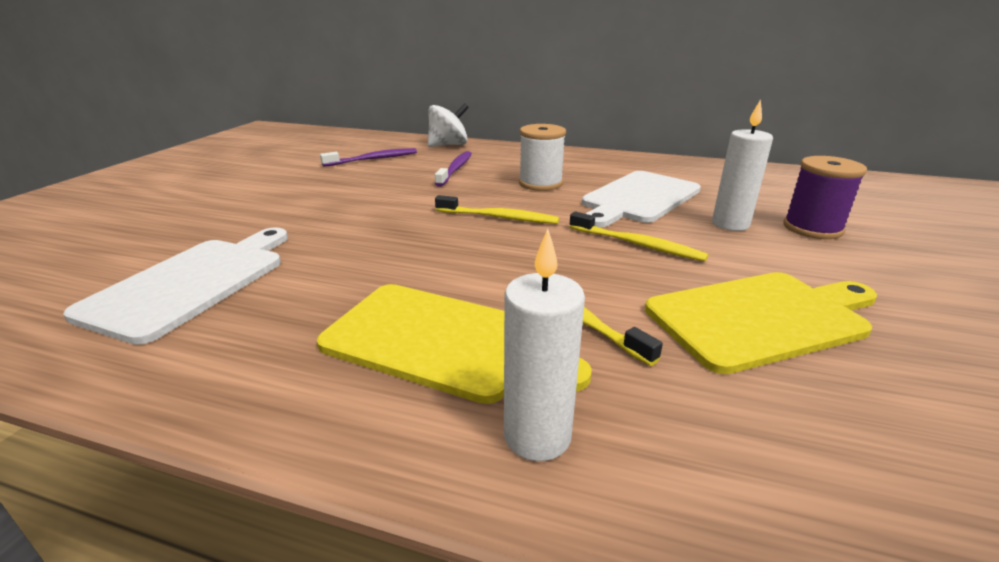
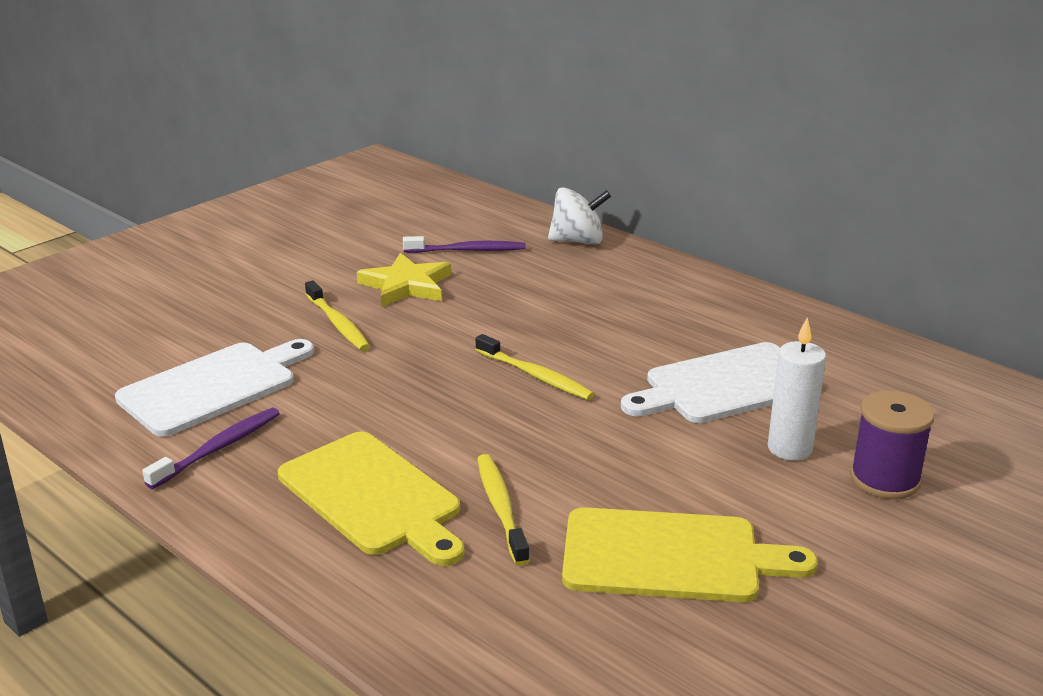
camera: 25 degrees right, 0 degrees up
purple toothbrush [435,151,472,187] -> purple toothbrush moved to [142,408,280,489]
white candle [504,229,585,461] -> none
white spool [519,124,566,191] -> none
yellow toothbrush [569,211,708,261] -> yellow toothbrush moved to [305,281,370,351]
none -> yellow star [357,253,451,307]

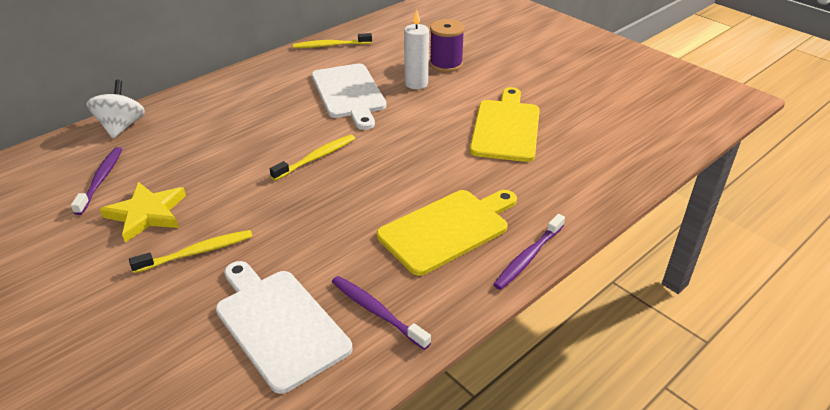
camera: 85 degrees left, 10 degrees up
yellow toothbrush [477,454,530,566] -> yellow toothbrush moved to [293,33,372,48]
none -> purple toothbrush [493,214,565,290]

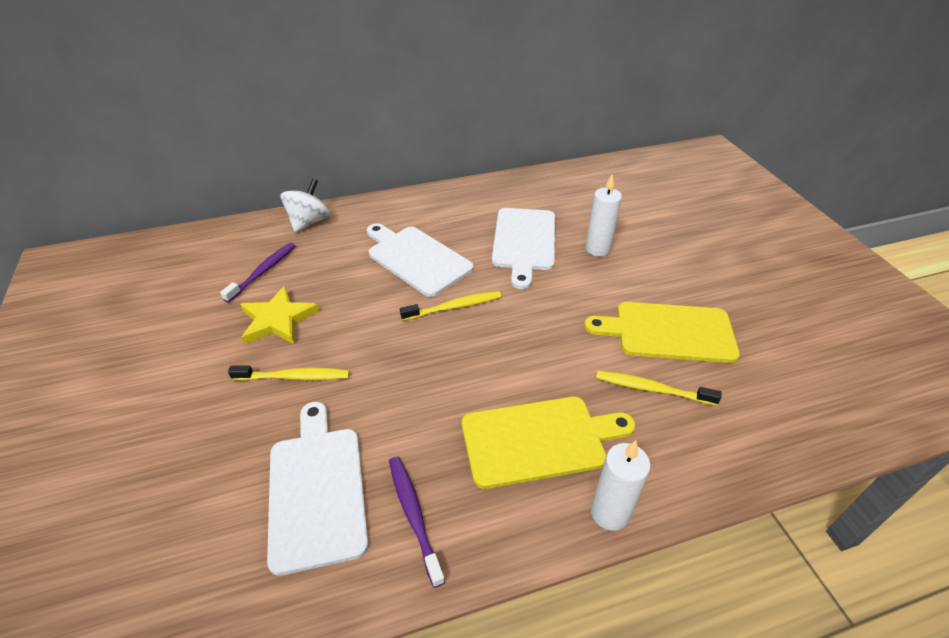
camera: 25 degrees right, 5 degrees up
yellow toothbrush [293,33,372,48] -> yellow toothbrush moved to [596,371,721,406]
purple spool [429,19,465,72] -> none
yellow cutting board [470,87,540,162] -> yellow cutting board turned 120 degrees counterclockwise [584,302,740,363]
purple toothbrush [493,214,565,290] -> white candle [591,440,651,531]
none -> white cutting board [367,223,474,297]

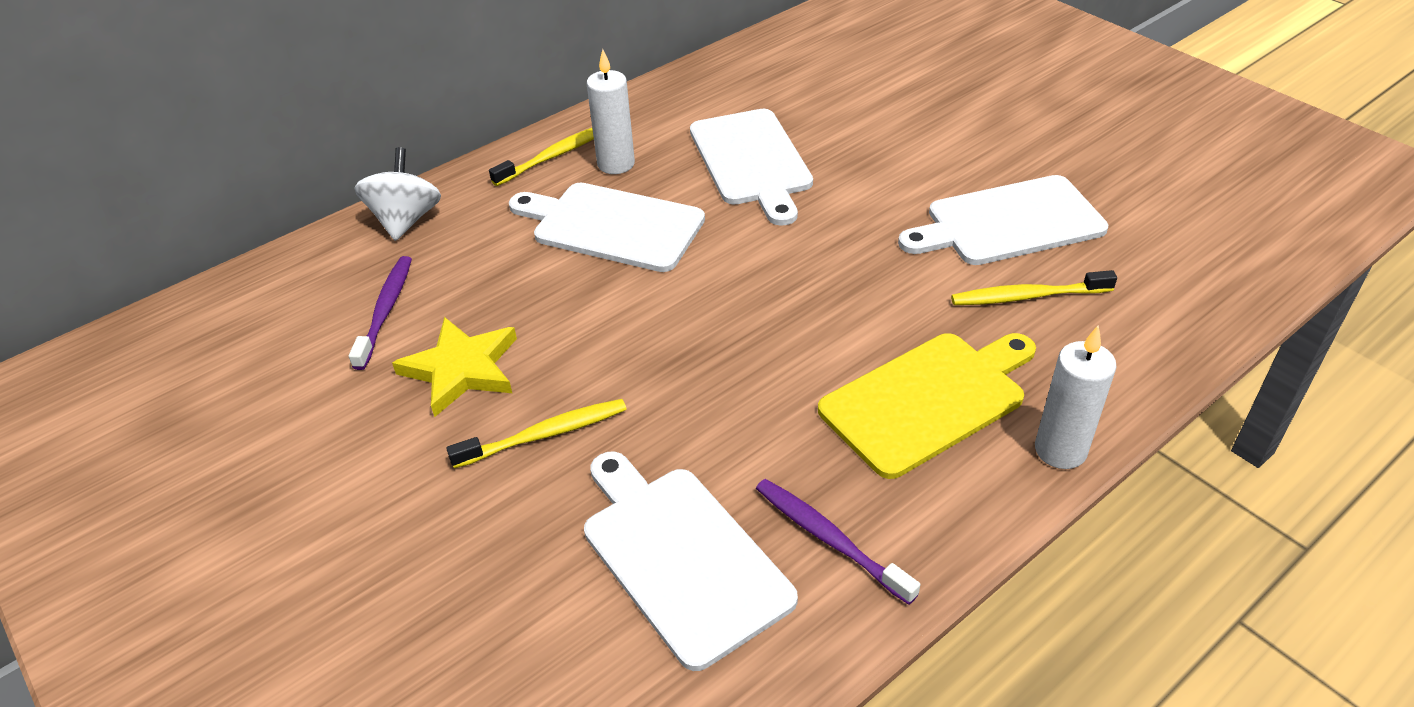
camera: 20 degrees left, 0 degrees up
yellow toothbrush [400,291,501,321] -> yellow toothbrush moved to [489,128,594,186]
yellow cutting board [584,302,740,363] -> white cutting board [898,175,1108,265]
white candle [585,174,622,256] -> white candle moved to [586,49,635,174]

